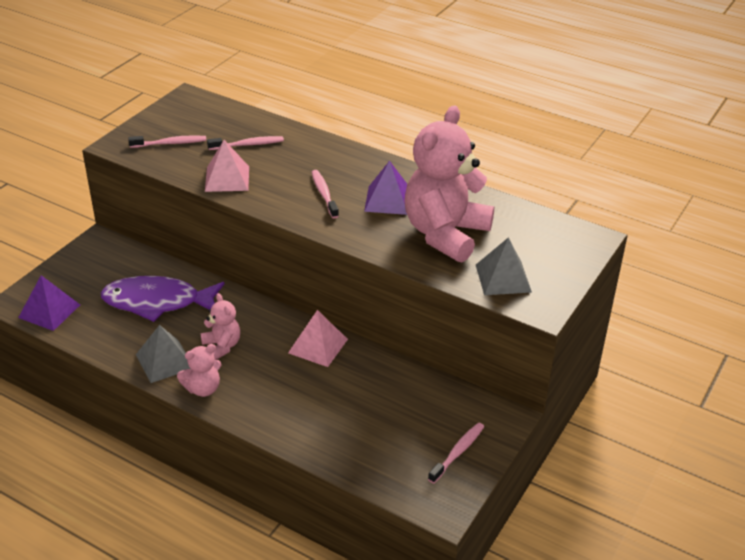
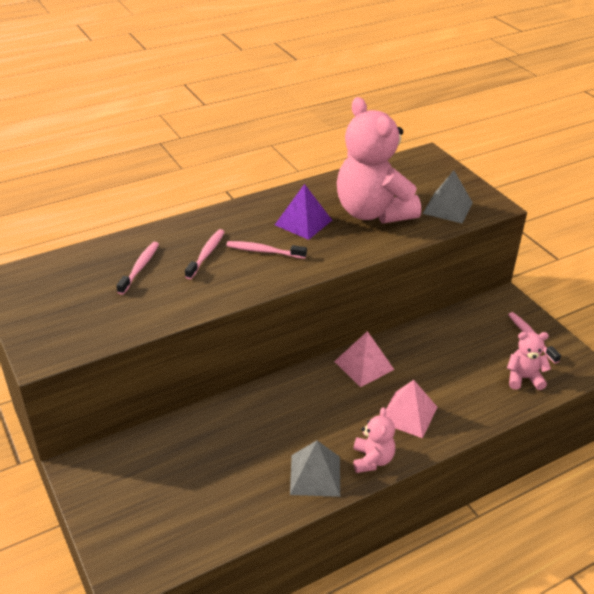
camera: 60 degrees left, 0 degrees up
purple pyramid [18,275,80,331] -> none
purple fish [101,276,225,322] -> none
pink toothbrush [128,135,206,148] -> pink toothbrush moved to [185,229,225,279]
pink teddy bear [201,293,240,360] -> pink teddy bear moved to [507,332,551,390]
pink pyramid [205,140,249,192] -> pink pyramid moved to [386,380,437,438]

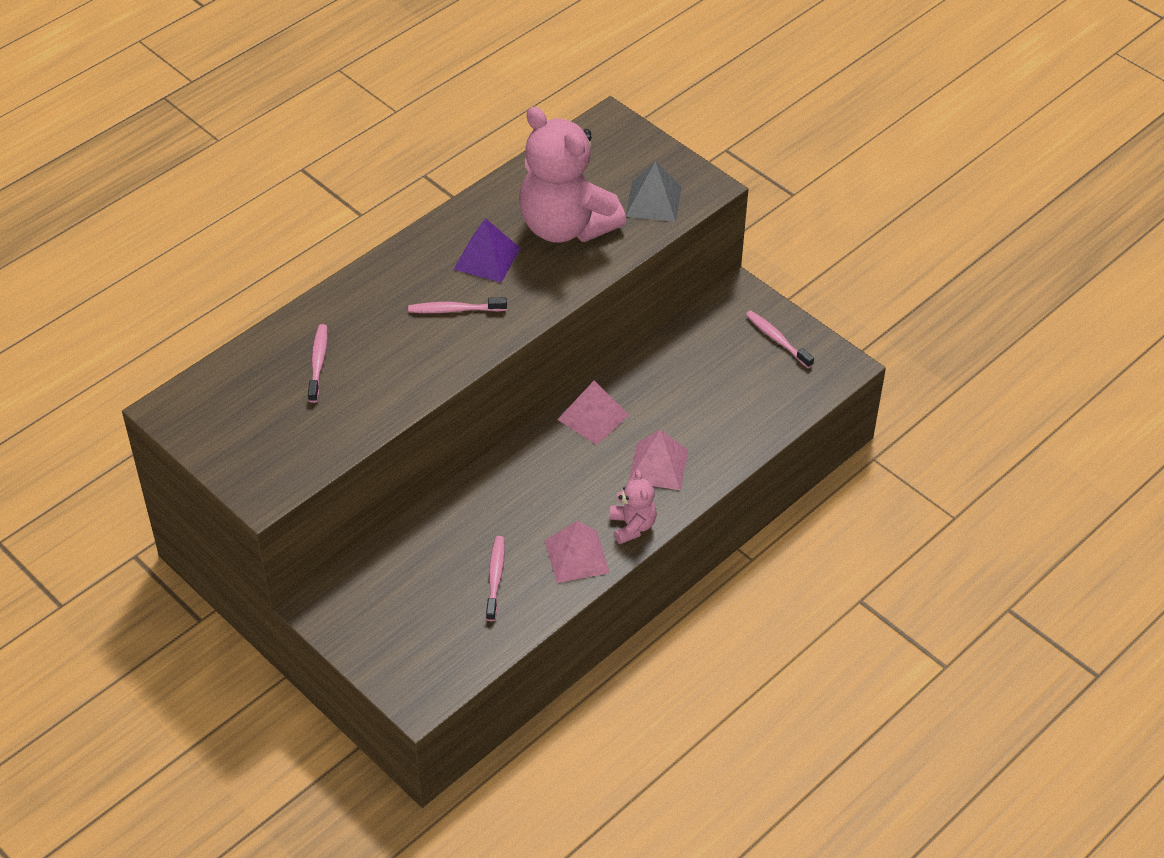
camera: 15 degrees left, 10 degrees up
pink toothbrush [185,229,225,279] -> pink toothbrush moved to [486,536,505,621]
grey pyramid [290,441,340,497] -> pink pyramid [544,521,610,583]
pink teddy bear [507,332,551,390] -> none

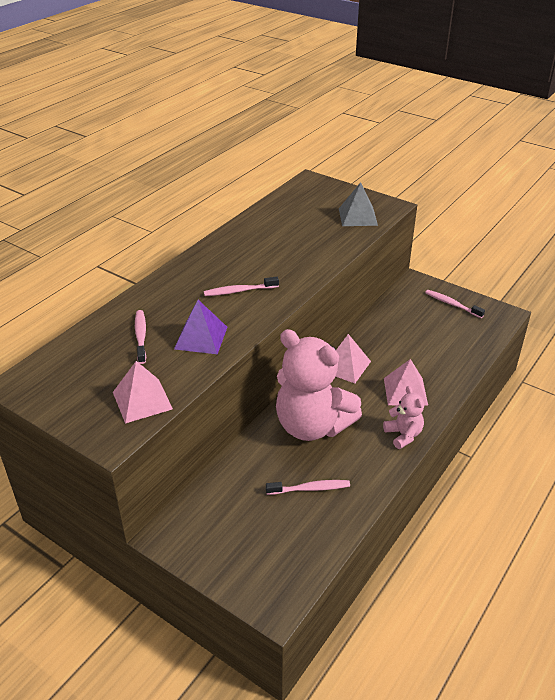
camera: 10 degrees left, 10 degrees down
purple pyramid [453,218,521,283] -> purple pyramid moved to [174,300,227,354]
pink toothbrush [486,536,505,621] -> pink toothbrush turned 90 degrees clockwise [266,480,350,495]
pink teddy bear [519,107,626,243] -> pink teddy bear moved to [276,329,362,441]
pink pyramid [544,521,610,583] -> pink pyramid moved to [113,361,173,423]

